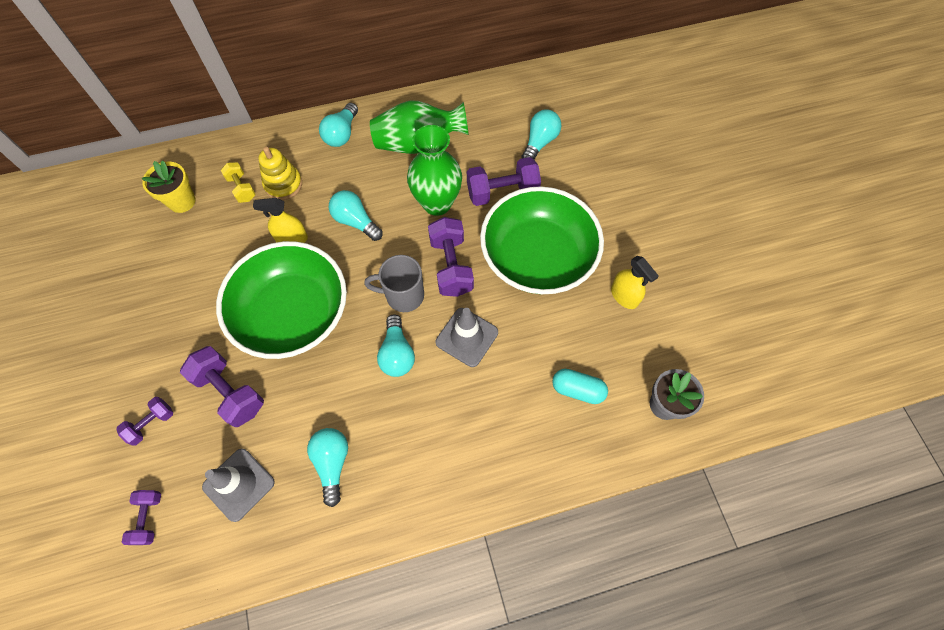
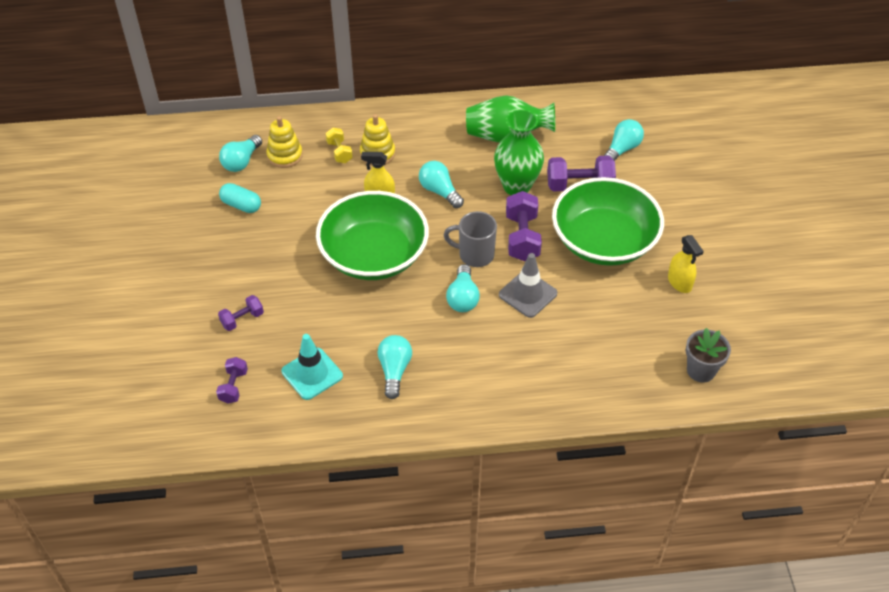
camera: 10 degrees right, 15 degrees down
yellow flower pot [142,160,196,213] -> yellow stacking toy [266,116,303,168]
purple dumbbell [180,346,264,427] -> none
grey traffic cone [202,449,275,522] -> turquoise traffic cone [282,334,343,400]
turquoise light bulb [319,103,358,147] -> turquoise light bulb moved to [219,135,262,172]
turquoise capsule [552,369,608,404] -> turquoise capsule moved to [219,183,261,213]

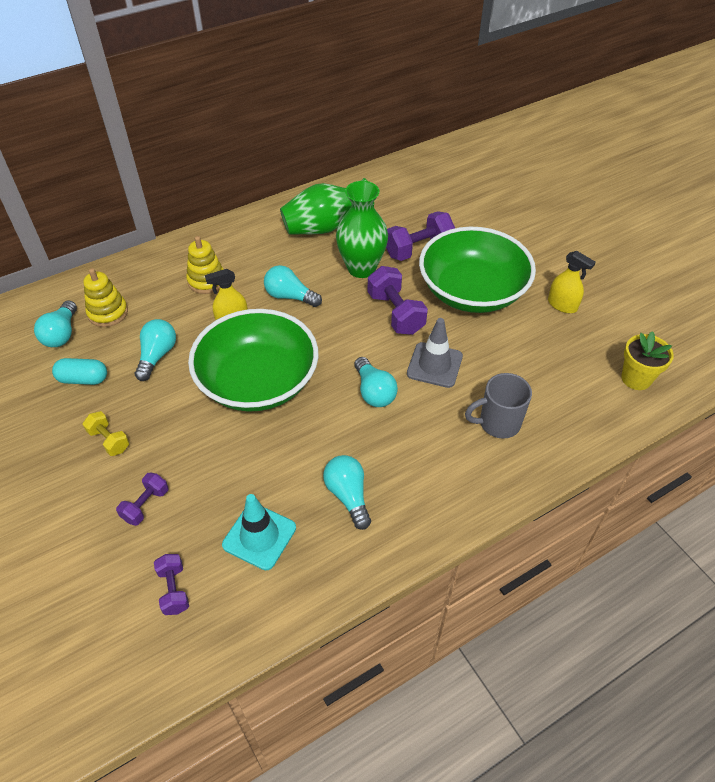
camera: 25 degrees left, 0 degrees up
yellow dumbbell [325,128,353,163] -> yellow dumbbell moved to [82,411,129,456]
grey mug [444,211,497,267] -> grey mug moved to [465,373,532,439]
turquoise light bulb [604,119,644,161] -> turquoise light bulb moved to [135,319,176,381]
grey flower pot [686,328,731,383] -> yellow flower pot [621,331,674,390]

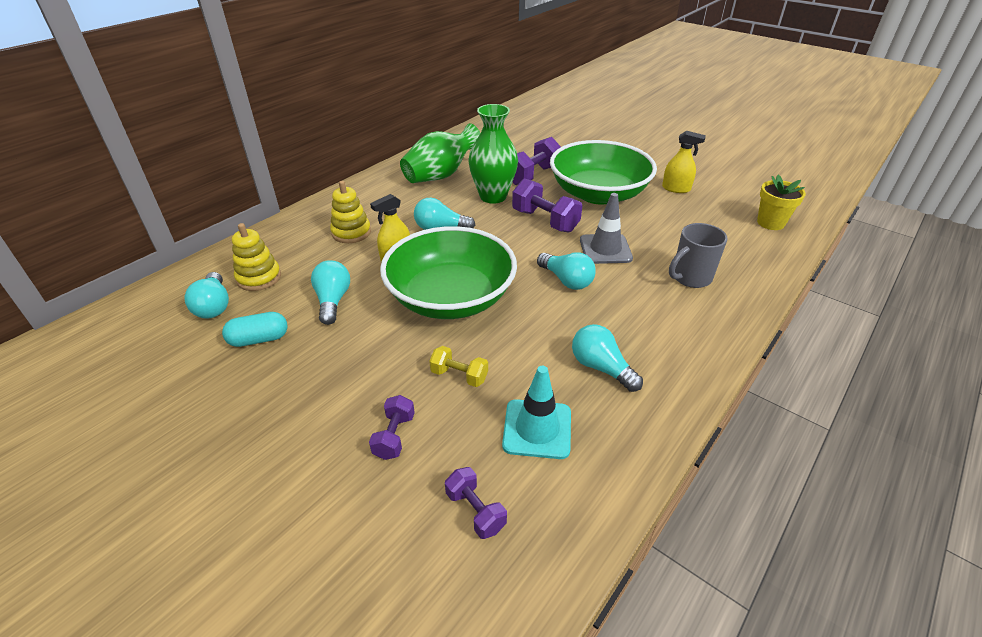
camera: 20 degrees left, 10 degrees down
yellow dumbbell [82,411,129,456] -> yellow dumbbell moved to [429,346,488,387]

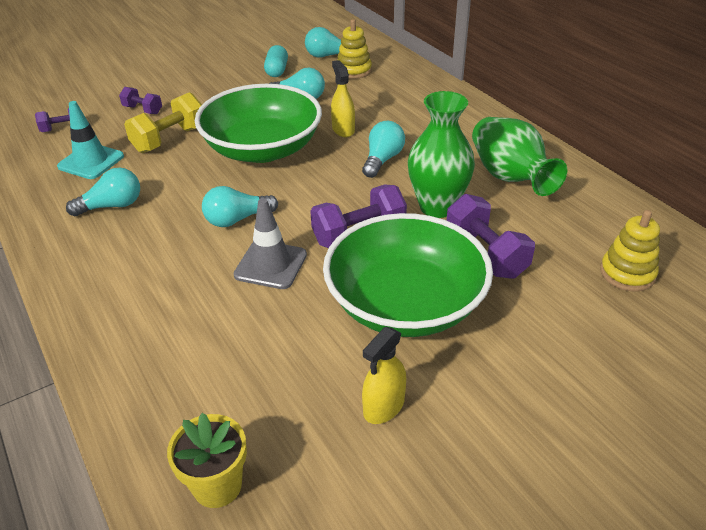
camera: 110 degrees right, 0 degrees up
yellow stacking toy [330,181,371,243] -> yellow stacking toy moved to [600,210,660,292]
yellow dumbbell [429,346,488,387] -> yellow dumbbell [124,92,202,153], size x1.71
grey mug [669,223,728,288] -> none

